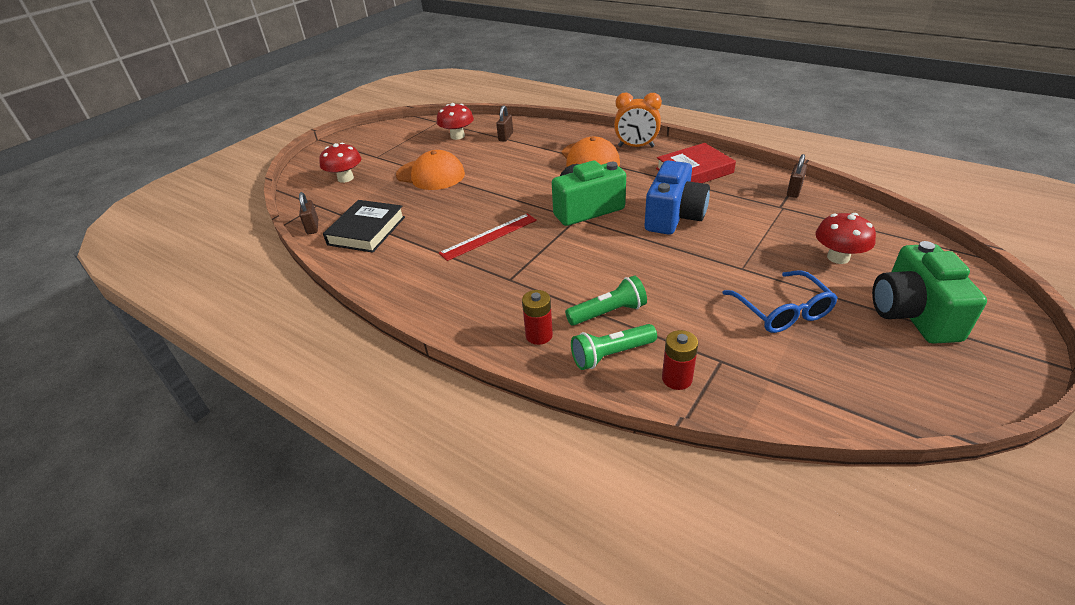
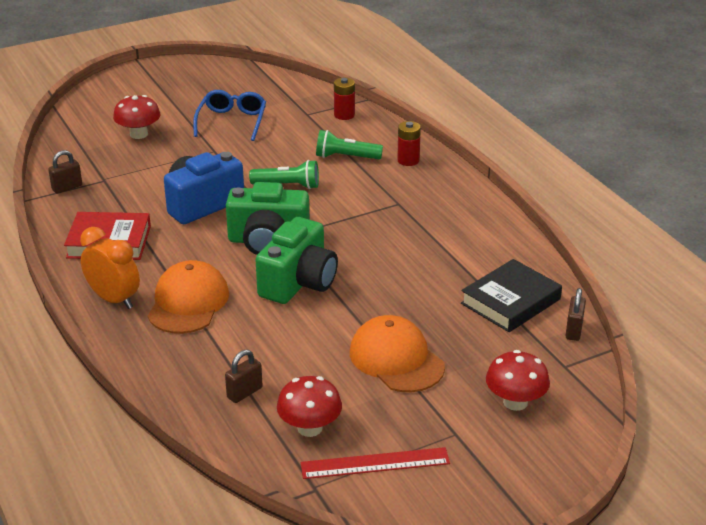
camera: 155 degrees left, 5 degrees down
red ruler [439,213,537,261] -> red ruler moved to [301,447,450,479]
green flashlight [571,324,657,370] -> green flashlight moved to [249,160,319,189]
green camera [872,241,987,344] -> green camera moved to [255,217,338,304]

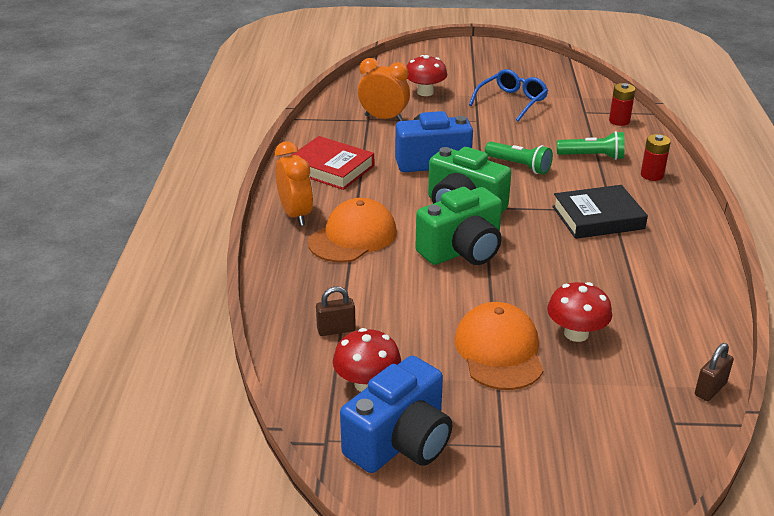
camera: 30 degrees right, 0 degrees up
brown padlock [48,150,82,194] -> none
red ruler [301,447,450,479] -> blue camera [340,356,452,473]
green flashlight [316,130,383,159] -> green flashlight turned 150 degrees clockwise [557,131,625,160]
black book [461,259,562,332] -> black book moved to [552,185,648,239]
red mushroom [486,350,550,411] -> red mushroom moved to [547,282,612,342]
none -> orange clock [358,58,410,121]

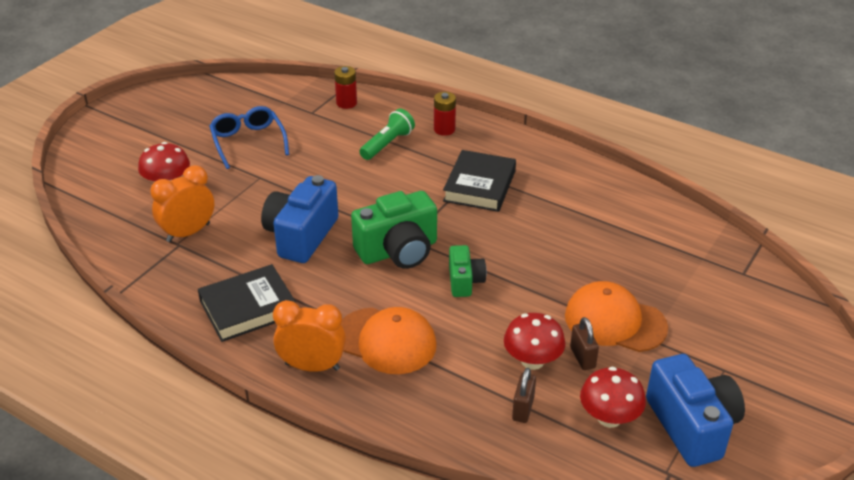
camera: 60 degrees left, 5 degrees up
red book [290,136,374,190] -> black book [198,264,296,342]
orange cap [308,198,397,263] -> orange cap turned 135 degrees clockwise [341,307,437,374]
green camera [416,187,502,265] -> green camera [449,245,487,297], size x0.57
green flashlight [485,142,553,174] -> none
red mushroom [547,282,612,342] -> red mushroom moved to [504,313,565,370]
brown padlock [695,343,734,401] -> brown padlock moved to [570,317,599,370]

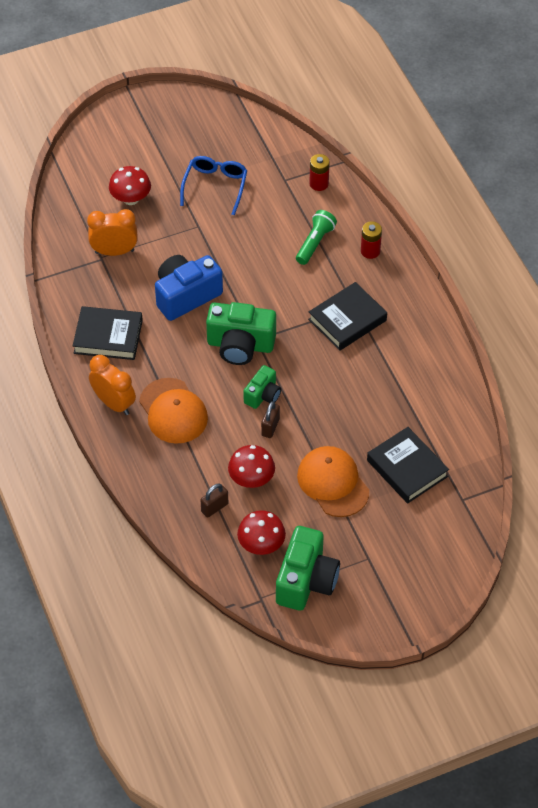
camera: 35 degrees right, 15 degrees up
green flashlight [359,109,415,160] -> green flashlight turned 45 degrees counterclockwise [296,210,337,265]
brown padlock [570,317,599,370] -> brown padlock moved to [261,401,280,438]
blue camera [646,354,745,467] -> green camera [276,526,340,611]
none -> black book [367,427,449,503]

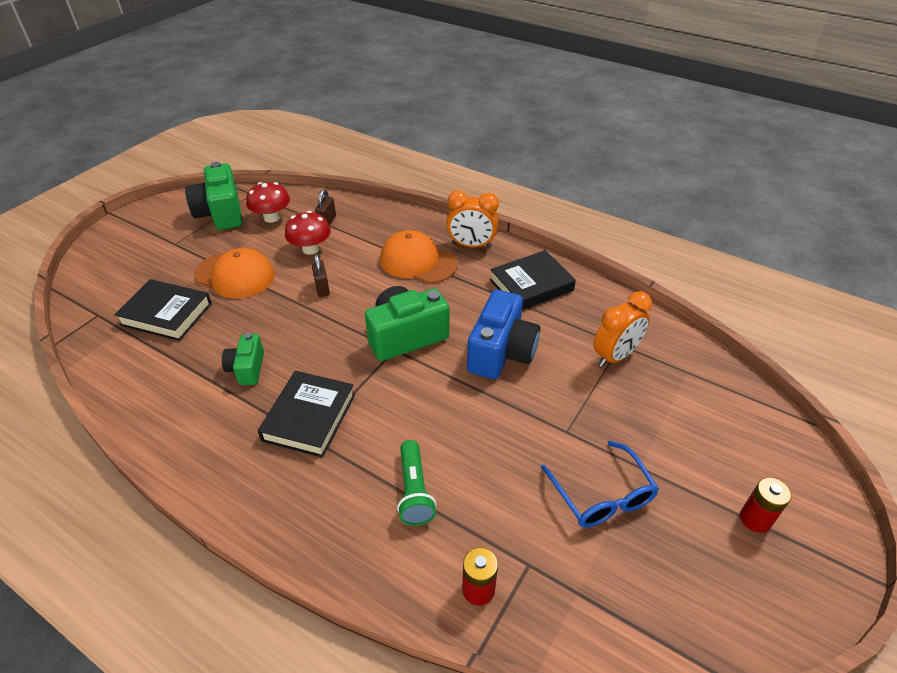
camera: 145 degrees right, 10 degrees down
red mushroom [109,166,151,205] -> none
green camera [243,365,281,409] -> green camera moved to [222,333,264,385]
red battery [361,221,382,259] -> red battery moved to [740,477,792,533]

